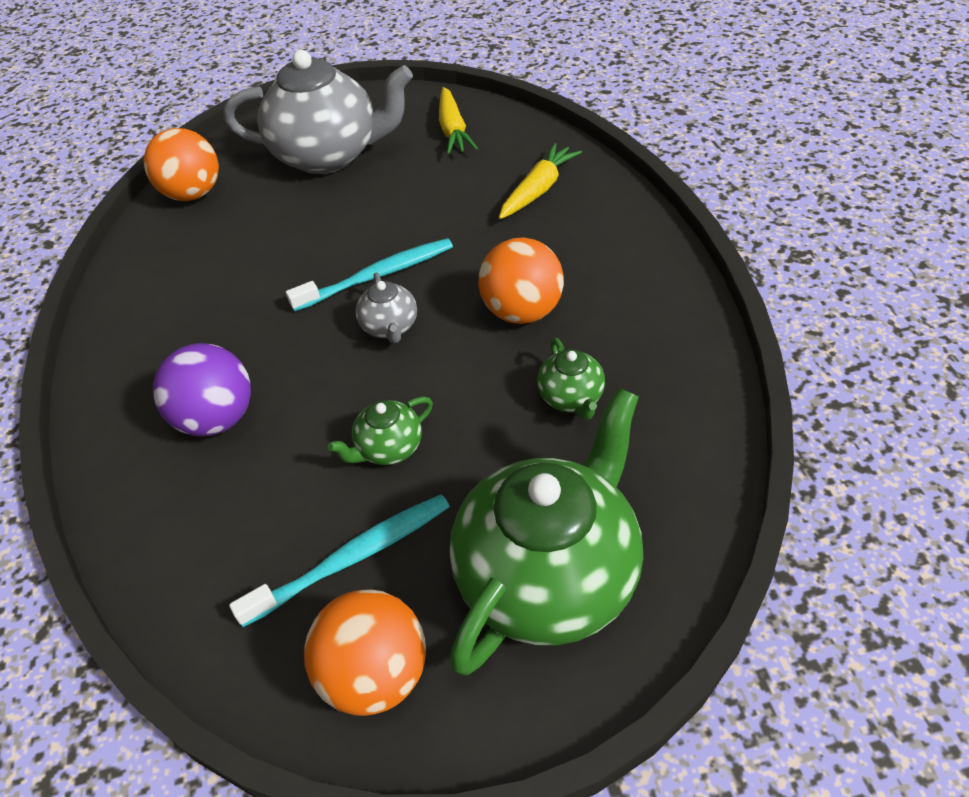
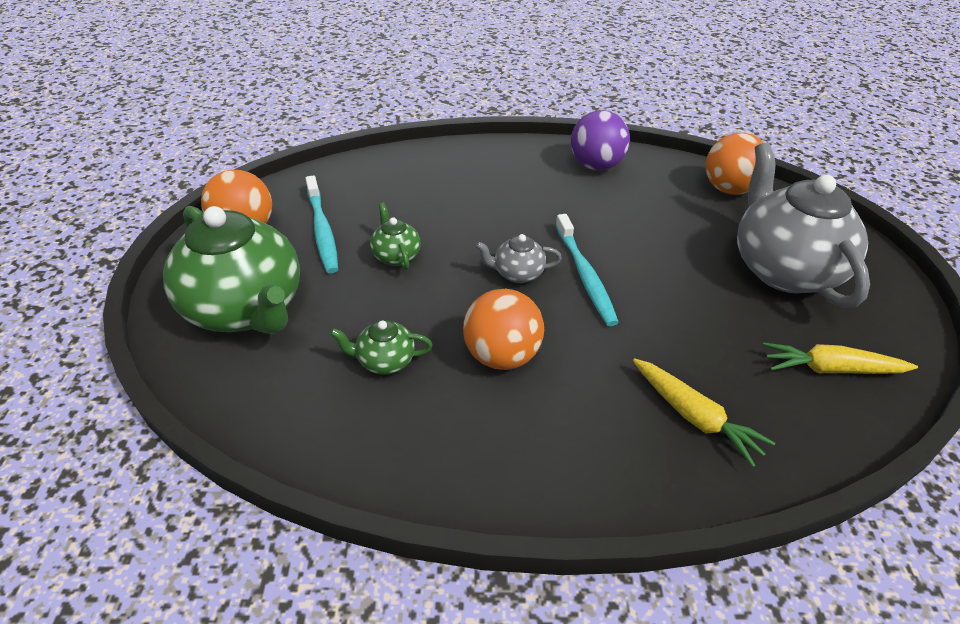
camera: 100 degrees right, 5 degrees down
purple ball [153,343,251,436] -> purple ball moved to [571,110,630,170]
grey teapot [223,50,413,174] -> grey teapot turned 150 degrees clockwise [737,142,870,308]

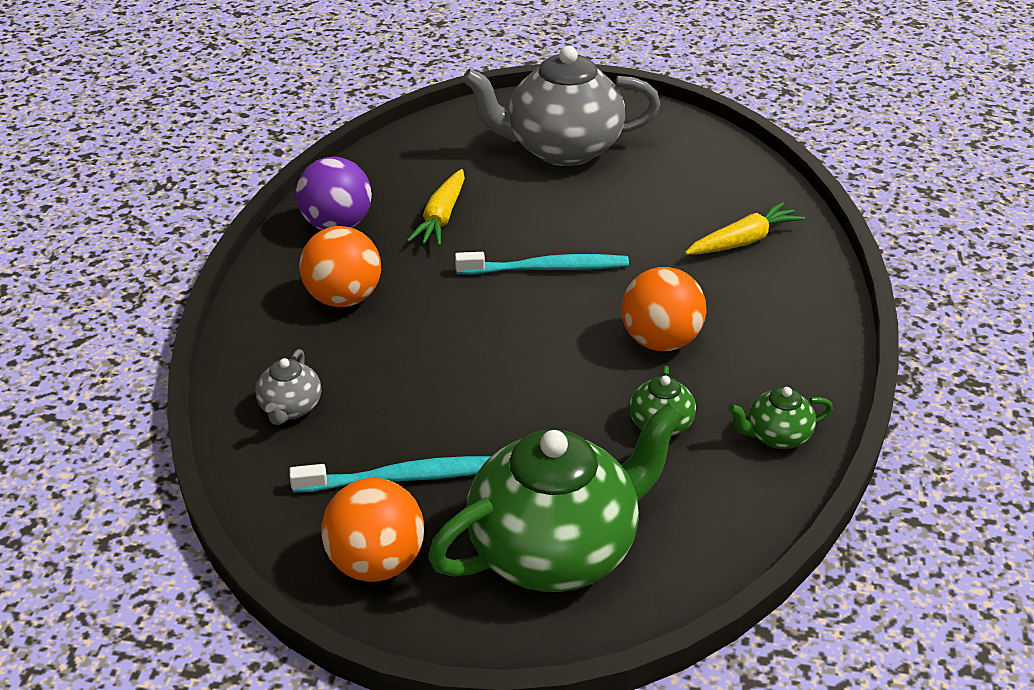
camera: 80 degrees left, 5 degrees down
green teapot [370,203,420,270] -> green teapot moved to [728,387,833,449]
grey teapot [475,234,562,283] -> grey teapot moved to [255,349,321,425]
orange ball [706,133,764,195] -> orange ball moved to [300,226,381,307]
yellow carrot [763,342,918,374] -> yellow carrot moved to [407,169,465,246]

